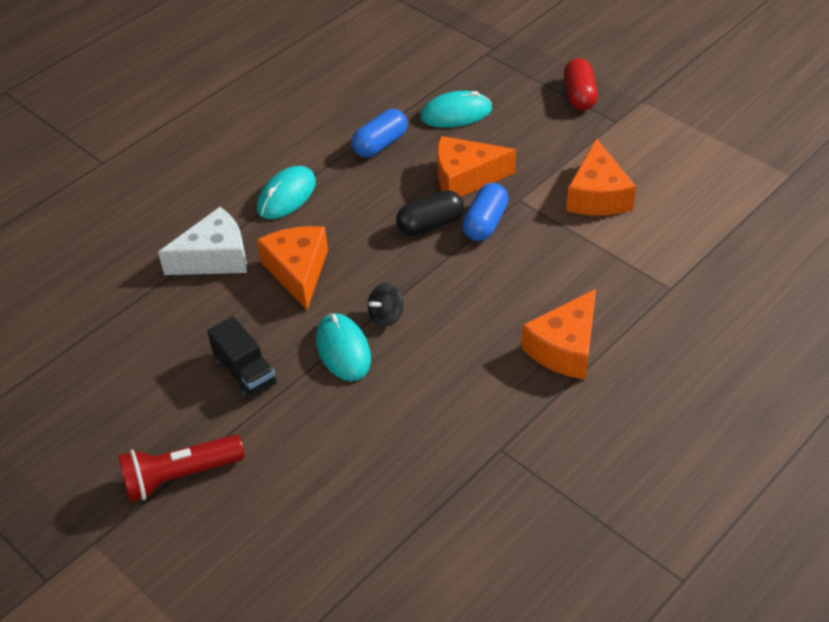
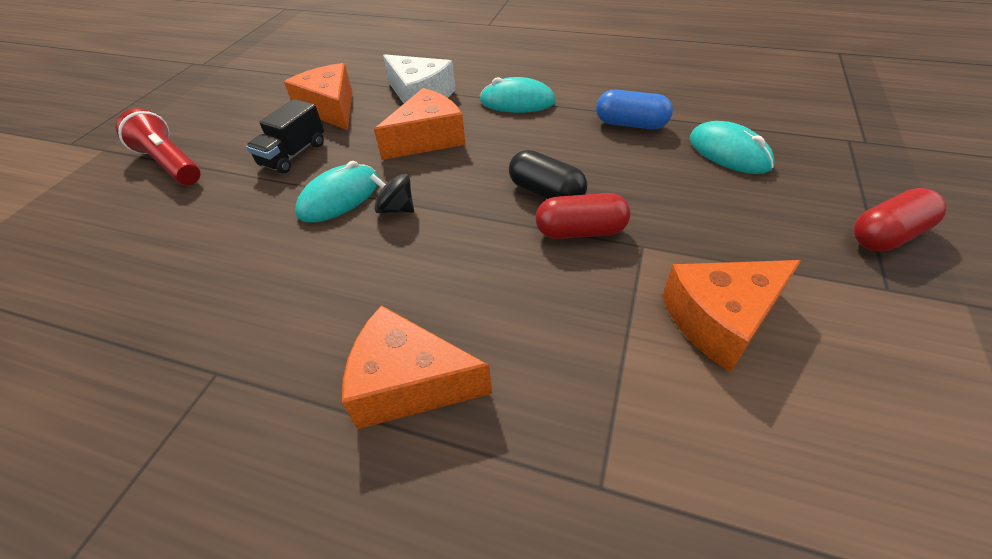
camera: 65 degrees right, 0 degrees up
orange cheese [437,136,516,197] -> orange cheese moved to [284,63,353,130]
blue capsule [462,183,509,241] -> red capsule [536,193,631,239]

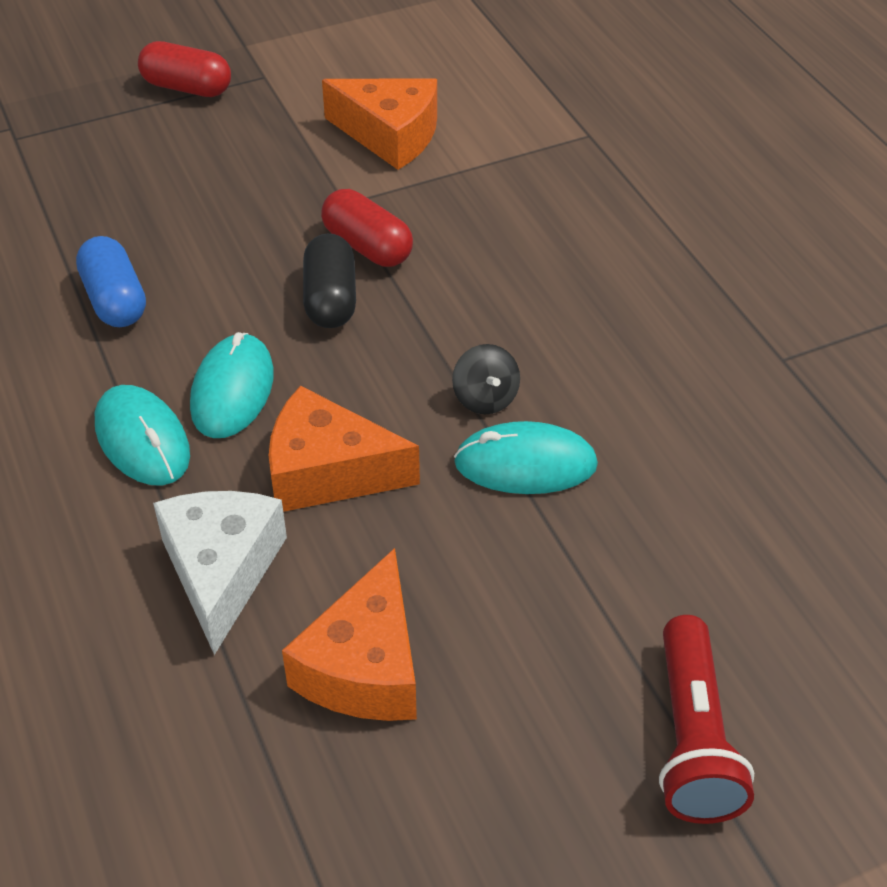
camera: 135 degrees left, 0 degrees up
black truck [246,99,324,173] -> none
orange cheese [342,305,492,429] -> none
turquoise mouse [690,121,775,174] -> turquoise mouse moved to [190,332,274,438]

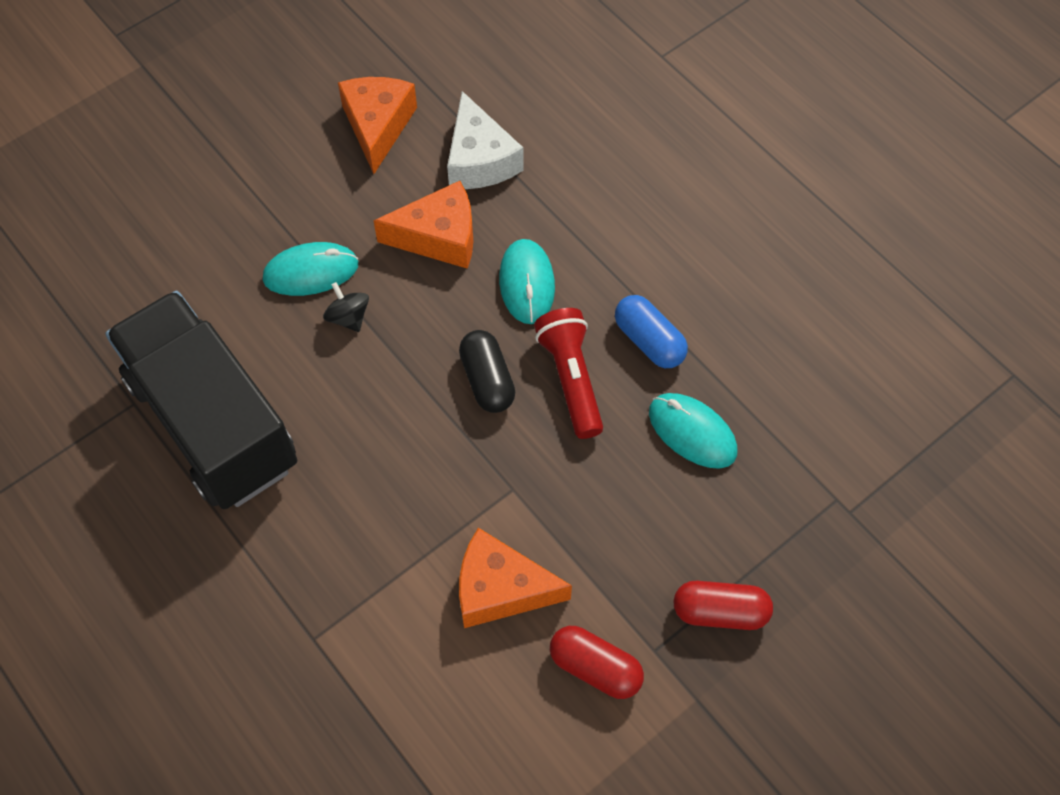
camera: 165 degrees right, 15 degrees up
turquoise mouse [95,385,190,486] -> turquoise mouse moved to [649,393,737,469]
red capsule [321,189,413,267] -> red capsule moved to [550,626,644,699]
red flashlight [659,615,754,824] -> red flashlight moved to [534,308,603,439]
none -> black truck [105,291,297,509]

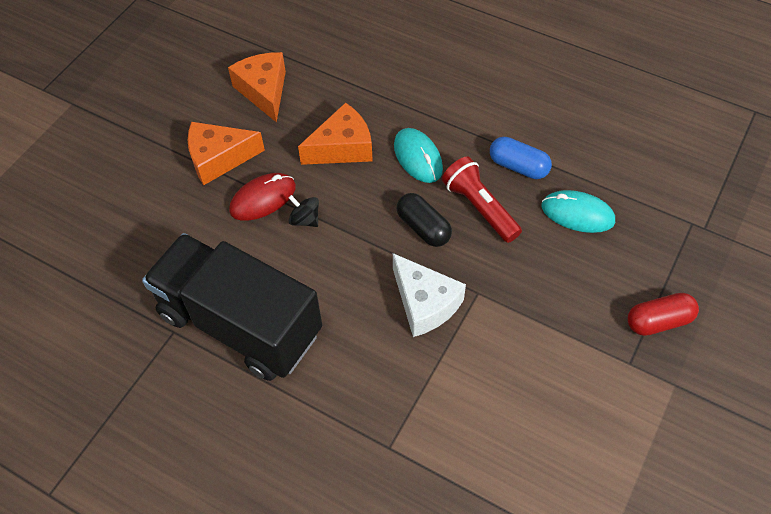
camera: 20 degrees left, 5 degrees down
turquoise mouse [263,242,358,296] -> red mouse [229,173,296,221]
white cheese [447,91,524,189] -> white cheese moved to [393,253,466,337]
orange cheese [459,528,572,628] -> orange cheese moved to [188,122,265,185]
red capsule [550,626,644,699] -> none

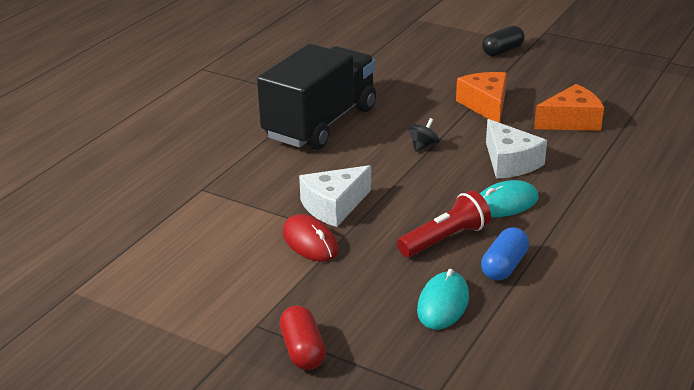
camera: 90 degrees right, 25 degrees down
red mouse [229,173,296,221] -> red mouse moved to [282,214,338,261]
orange cheese [298,103,373,165] -> white cheese [486,119,547,179]
black capsule [397,193,452,247] -> black capsule moved to [482,26,525,57]

